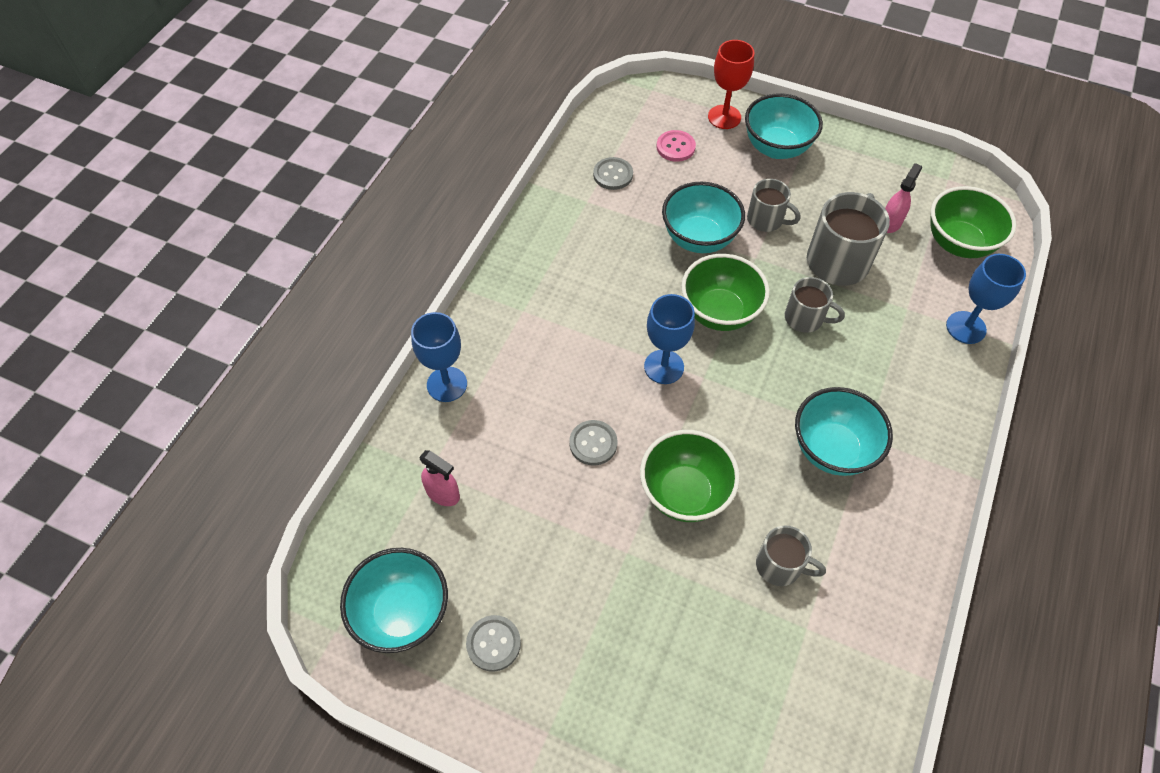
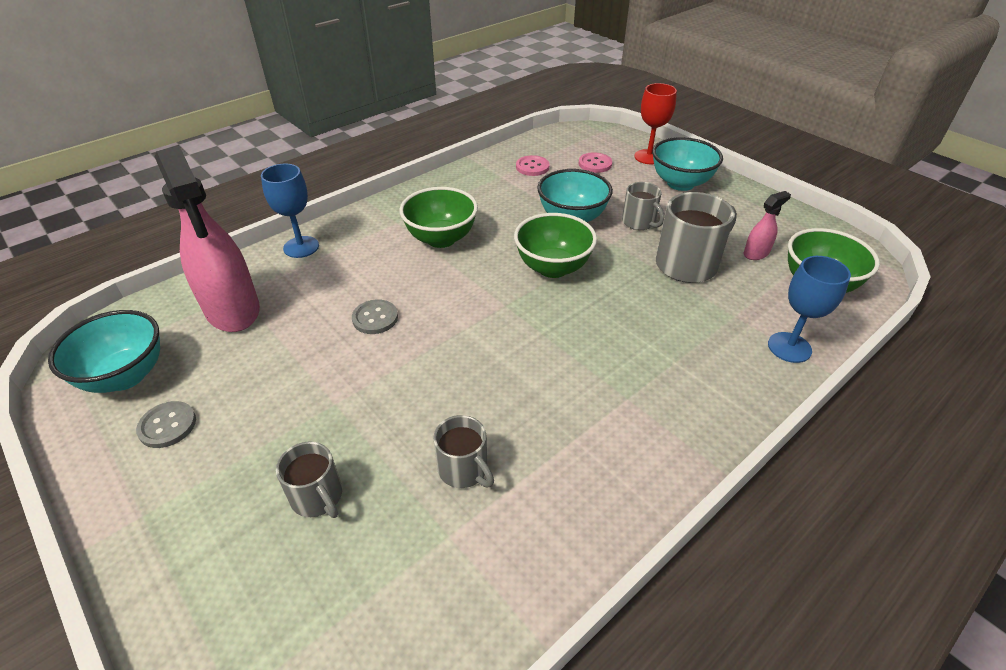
camera: 25 degrees right, 15 degrees down
pink spray bottle [419,450,460,506] -> pink spray bottle [155,146,260,332], size x2.29
grey button [593,157,633,190] -> pink button [516,155,550,176]
green bowl [640,430,740,522] -> green bowl moved to [399,187,478,248]
blue goblet [644,294,695,384] -> none
grey mug [785,277,845,333] -> grey mug moved to [276,441,342,518]
turquoise bowl [795,387,893,476] -> none

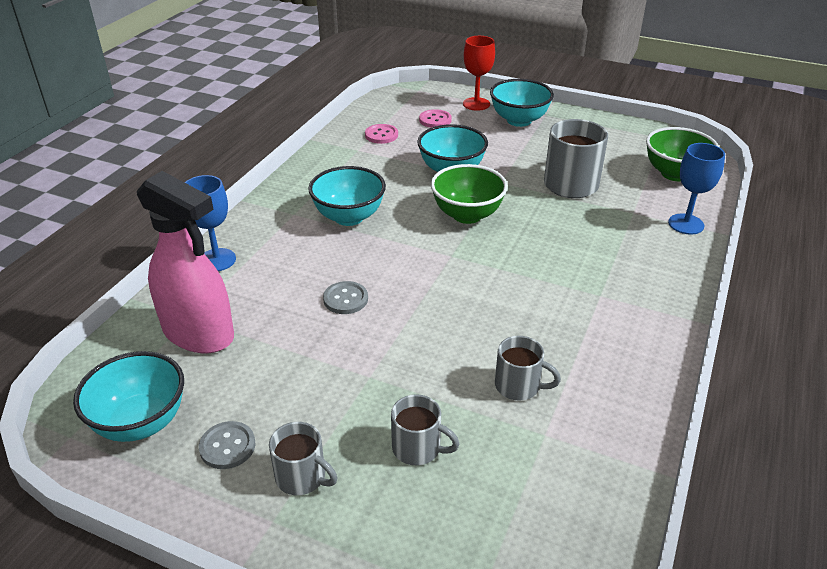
camera: 25 degrees left, 5 degrees down
green bowl [399,187,478,248] -> turquoise bowl [308,166,386,226]
grey mug [622,182,665,230] -> grey mug moved to [269,422,337,495]
pink spray bottle [744,191,791,260] -> none

